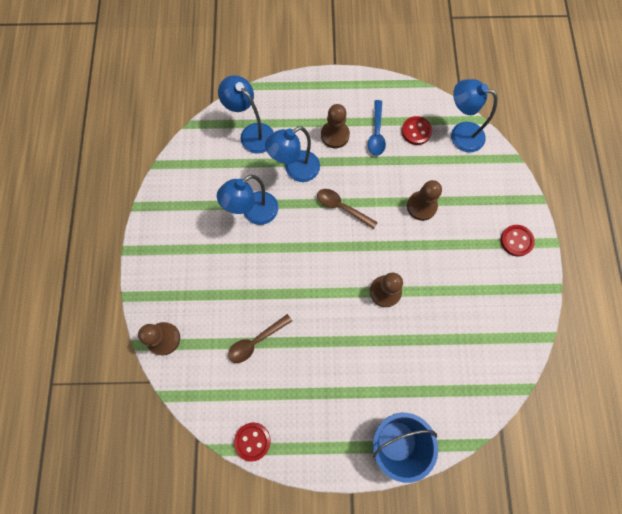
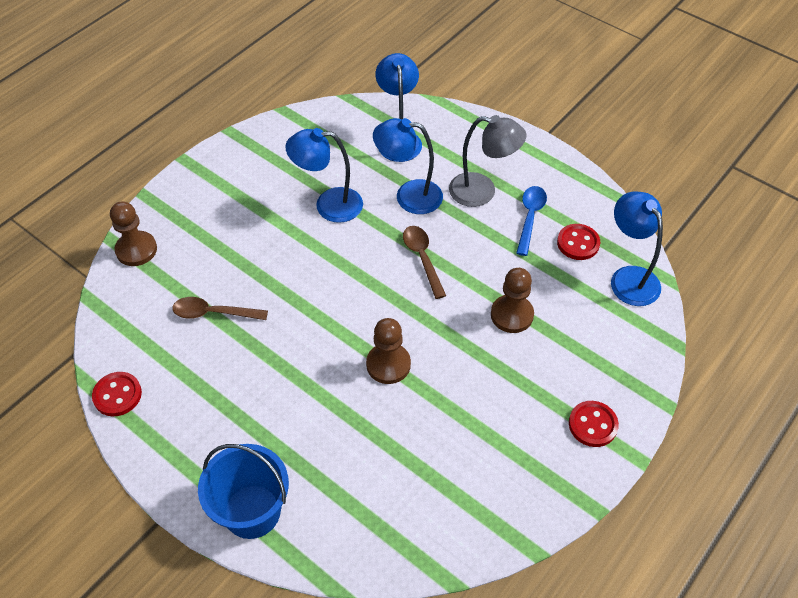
camera: 40 degrees right, 20 degrees down
brown pawn [321,104,350,148] -> grey lamp [449,115,526,207]
blue spoon [368,100,386,156] -> blue spoon turned 150 degrees clockwise [516,186,547,256]

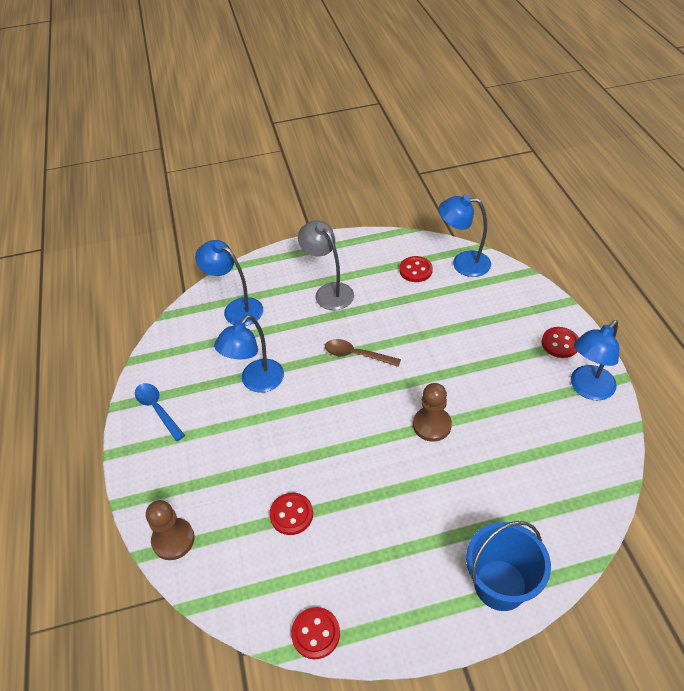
camera: 50 degrees left, 5 degrees down
brown spoon [172,297,268,320] -> red button [269,493,313,535]
blue lamp [373,118,443,214] -> blue lamp moved to [571,320,619,400]
grey lamp [449,115,526,207] -> grey lamp turned 90 degrees counterclockwise [298,220,354,310]
brown pawn [491,268,534,333] -> none
blue spoon [516,186,547,256] -> blue spoon moved to [135,383,185,441]

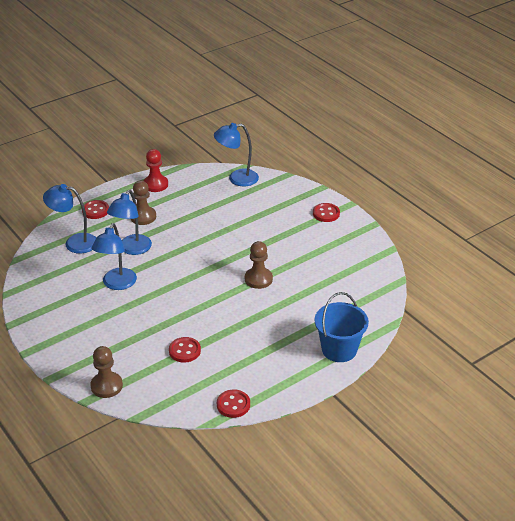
camera: 25 degrees left, 10 degrees down
blue spoon [135,383,185,441] -> none
grey lamp [298,220,354,310] -> brown pawn [131,180,156,225]
brown spoon [325,339,401,367] -> none
red button [399,256,433,282] -> red button moved to [82,200,109,219]
blue lamp [571,320,619,400] -> blue lamp moved to [107,190,152,255]
none -> red pawn [144,149,168,192]

